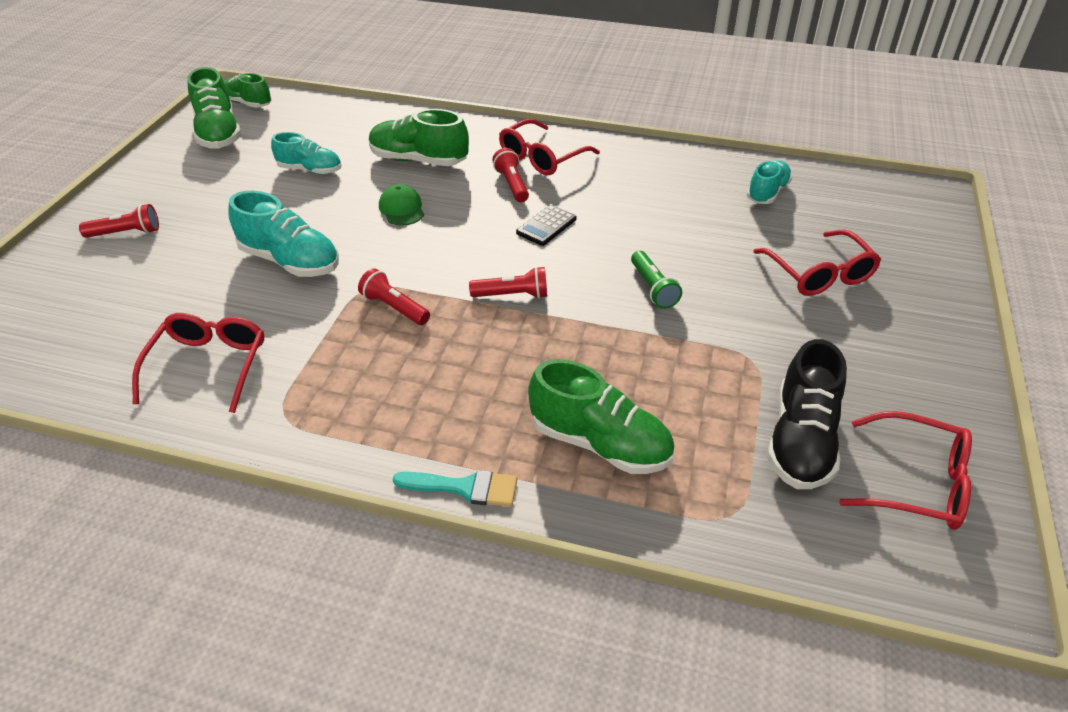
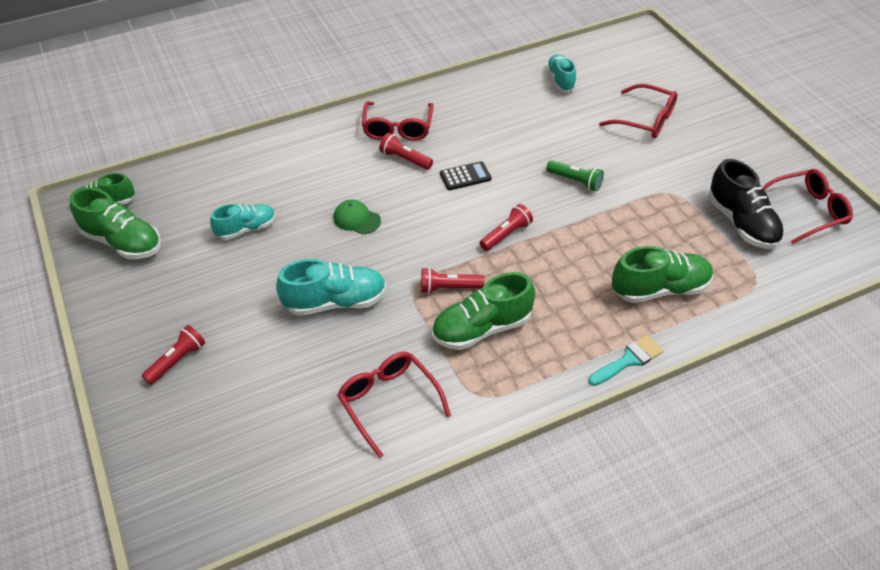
camera: 40 degrees left, 5 degrees up
green shoe [369,109,469,166] -> green shoe moved to [432,272,535,350]
black calculator [516,205,577,246] -> black calculator turned 105 degrees counterclockwise [440,161,491,190]

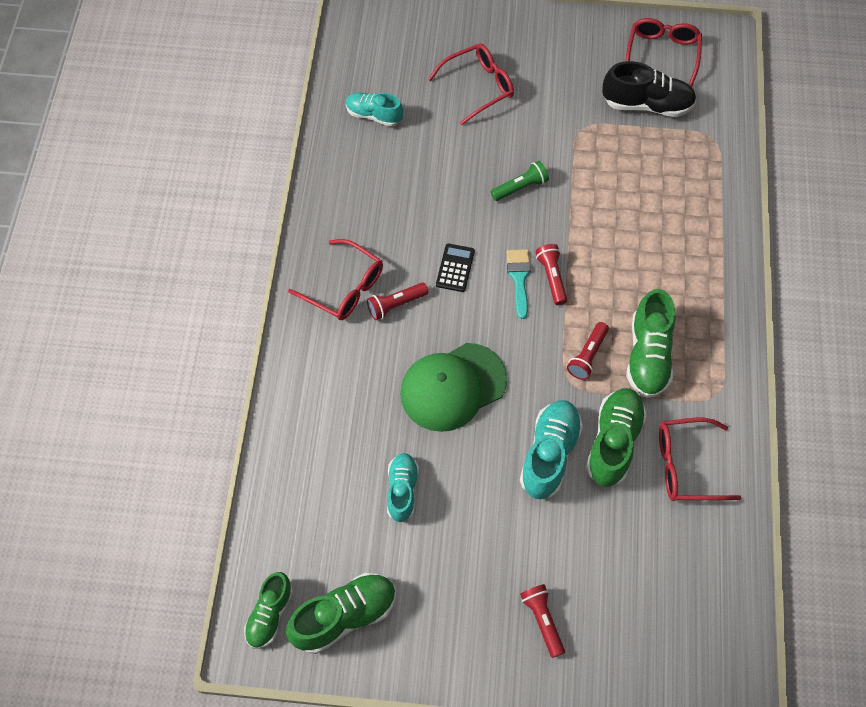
camera: 60 degrees left, 15 degrees up
green cap [333,199,381,234] -> green cap [400,343,507,432], size x2.04
turquoise brush [588,335,664,386] -> turquoise brush moved to [507,249,531,319]
green shoe [612,246,713,303] -> green shoe moved to [586,388,647,487]

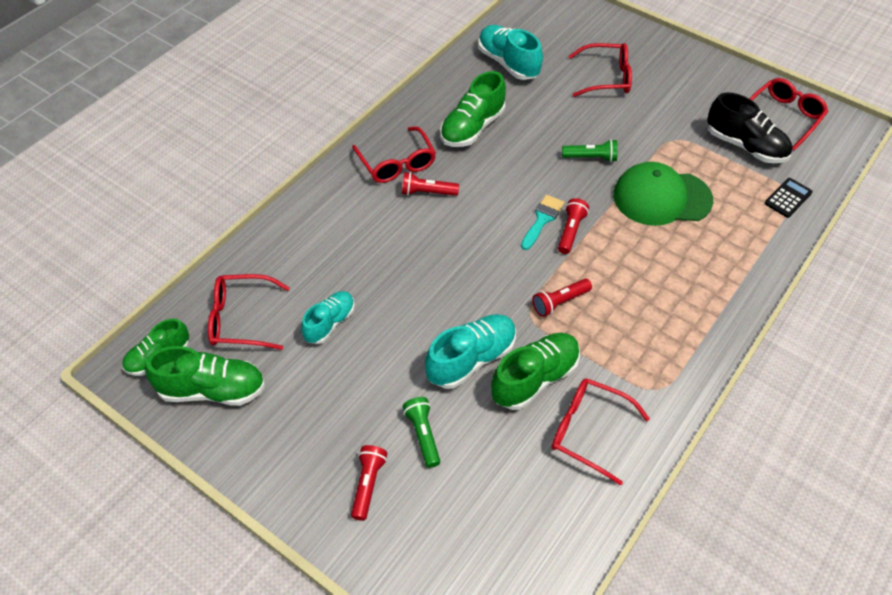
camera: 30 degrees right, 10 degrees down
turquoise shoe [346,92,403,127] -> turquoise shoe [478,25,543,80], size x1.53
green cap [400,343,507,432] -> green cap moved to [613,162,713,226]
black calculator [436,243,475,292] -> black calculator moved to [765,178,813,218]
green shoe [627,289,675,398] -> green shoe moved to [440,71,506,147]
none -> red glasses [208,274,290,350]
none -> green flashlight [403,397,440,468]

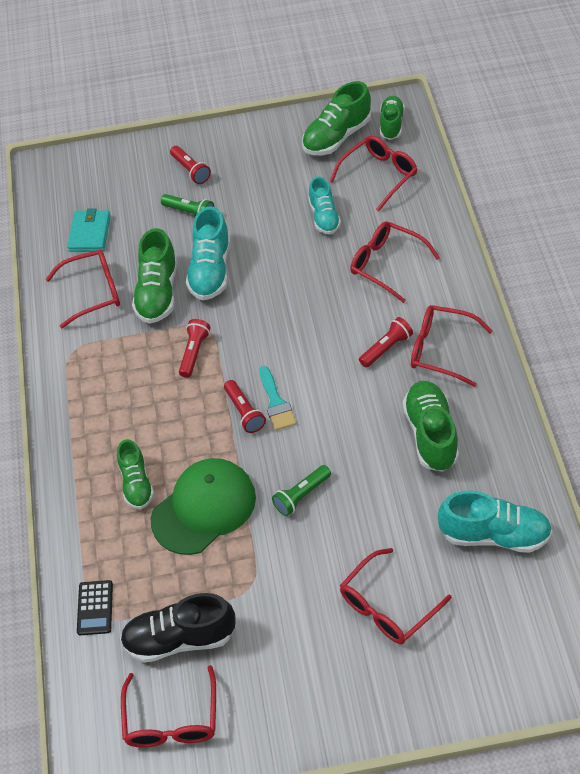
camera: 140 degrees right, 0 degrees up
none -> turquoise wallet [67,208,111,252]
none -> green shoe [117,439,154,509]
none -> red glasses [350,221,440,303]

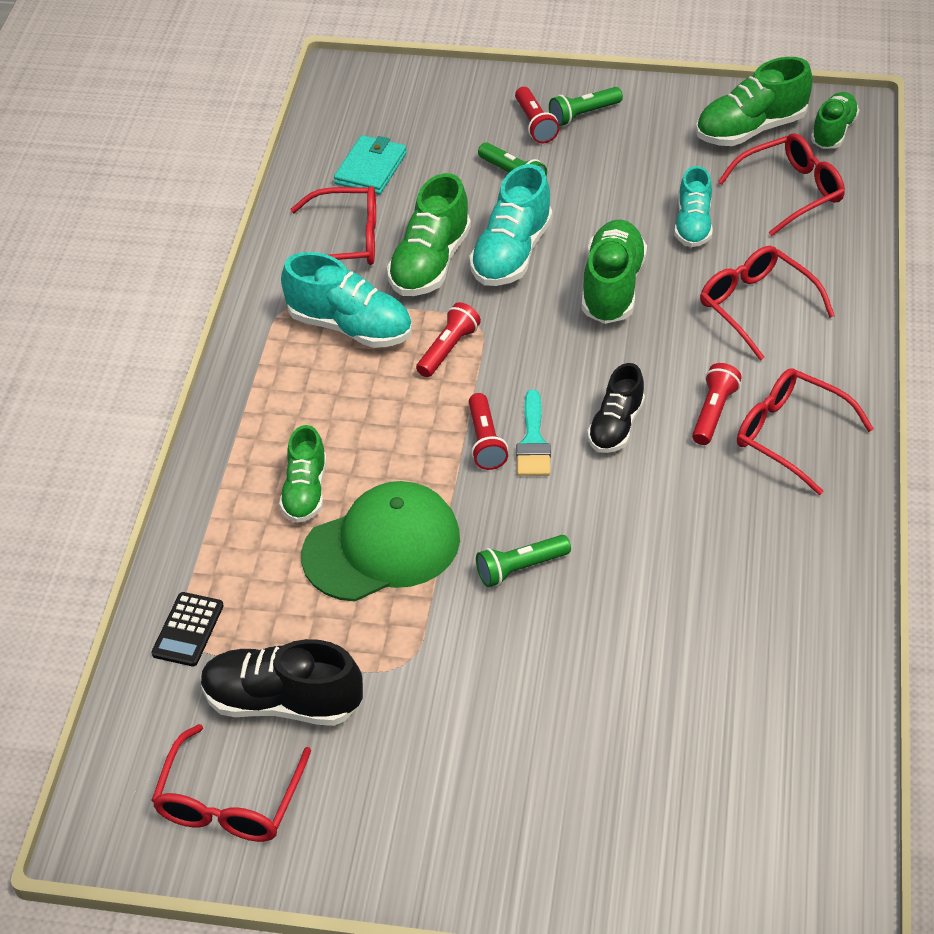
camera: 15 degrees right, 5 degrees down
red glasses [340,548,452,644] -> none
red flashlight [359,317,413,368] -> red flashlight turned 45 degrees counterclockwise [692,363,742,445]
green shoe [403,381,459,472] -> green shoe moved to [582,219,647,324]
turquoise shoe [438,491,552,553] -> turquoise shoe moved to [281,252,412,348]
none -> green flashlight [549,87,623,126]
none -> black shoe [587,363,645,453]

